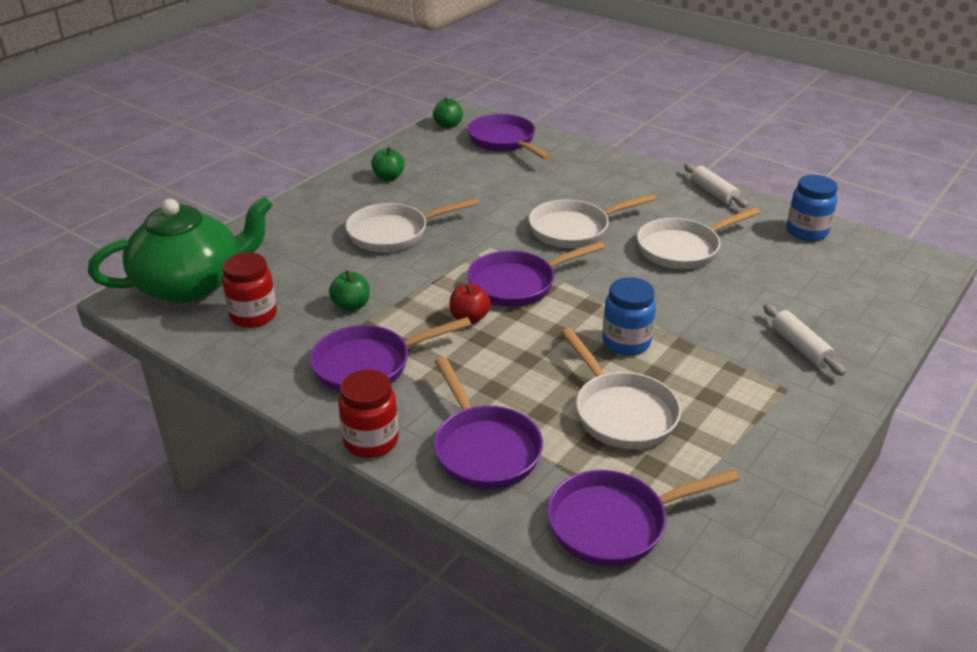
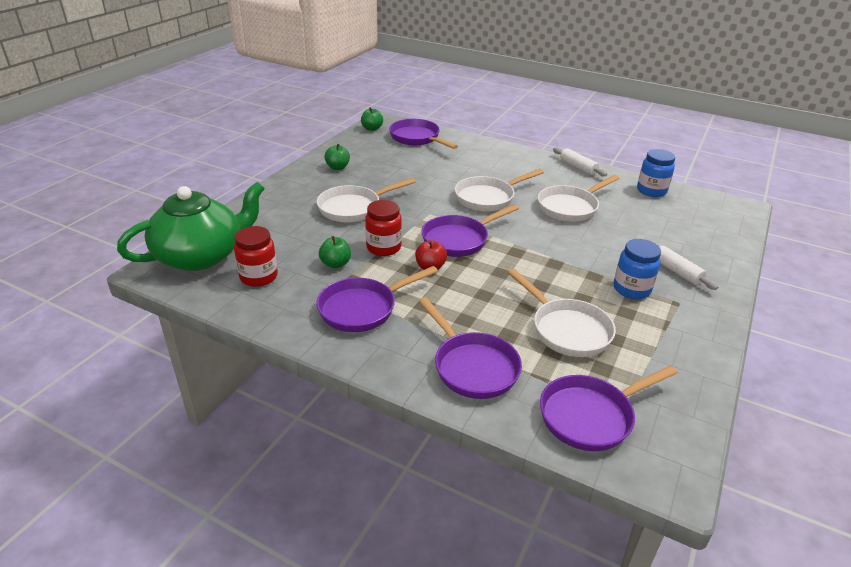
camera: 10 degrees left, 0 degrees up
red jar [338,370,399,458] -> red jar moved to [365,200,402,256]
blue jar [602,277,656,355] -> blue jar moved to [614,239,661,299]

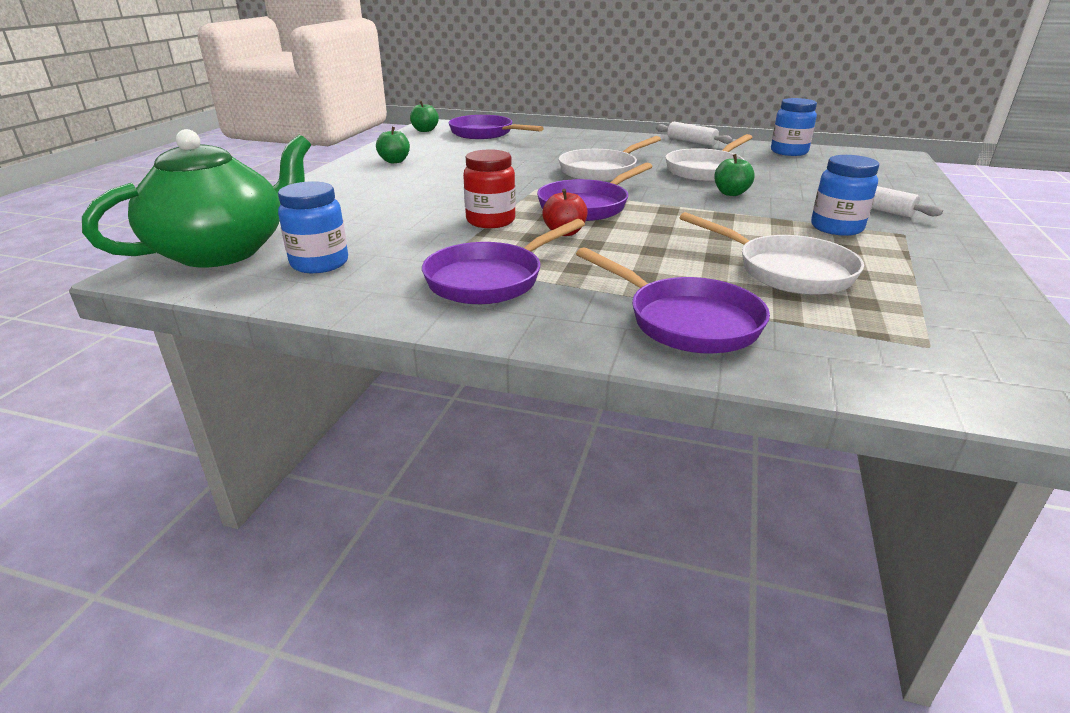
camera: 10 degrees left, 5 degrees down
red jar [234,226,278,287] -> blue jar [278,181,348,273]
white pan [317,178,416,223] -> none
green apple [319,236,351,268] -> green apple moved to [714,154,755,196]
purple pan [540,365,677,451] -> none

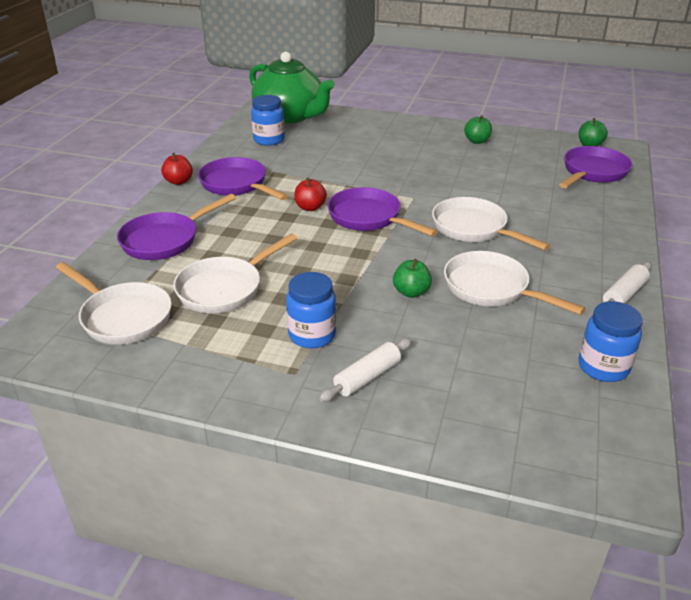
camera: 90 degrees right, 5 degrees up
red jar [463,150,516,228] -> none
none -> white pan [56,262,172,345]
none -> red apple [161,153,193,185]

